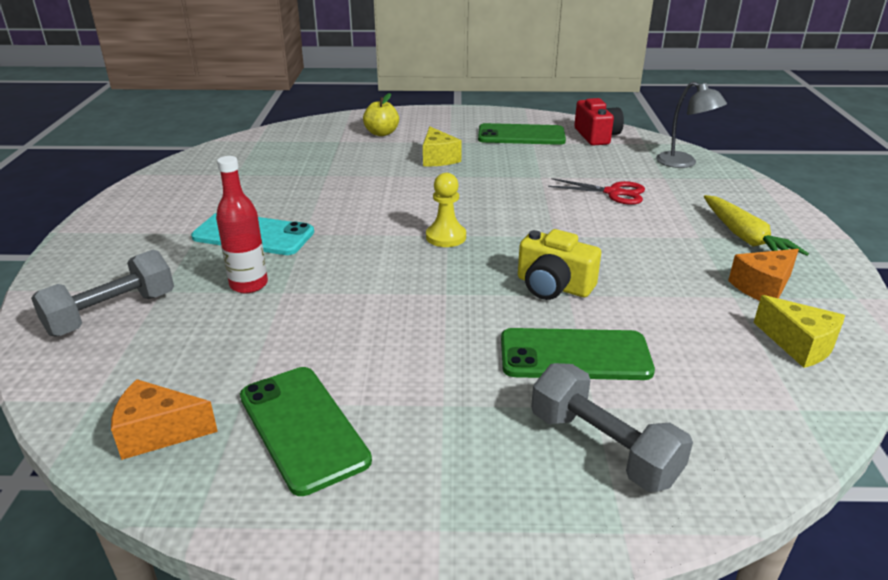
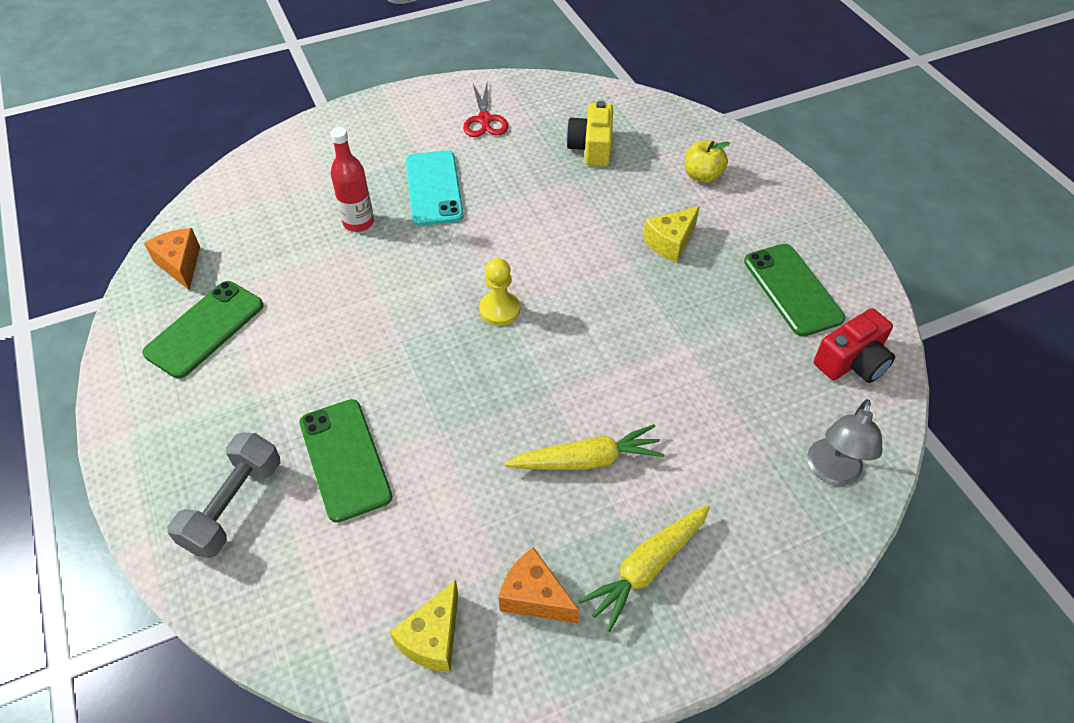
camera: 65 degrees right, 20 degrees up
grey dumbbell [31,250,174,337] -> none
yellow camera [518,229,601,300] -> yellow camera moved to [566,101,613,166]
red scissors [548,178,645,205] -> red scissors moved to [463,84,508,137]
none -> yellow carrot [504,424,665,470]

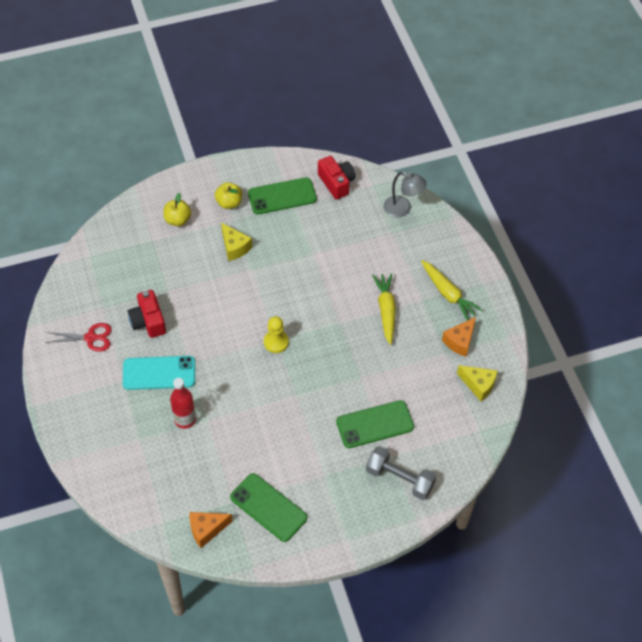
camera: 85 degrees left, 5 degrees up
yellow camera [566,101,613,166] -> none
none -> red camera [128,290,166,338]
none -> yellow apple [215,182,242,209]

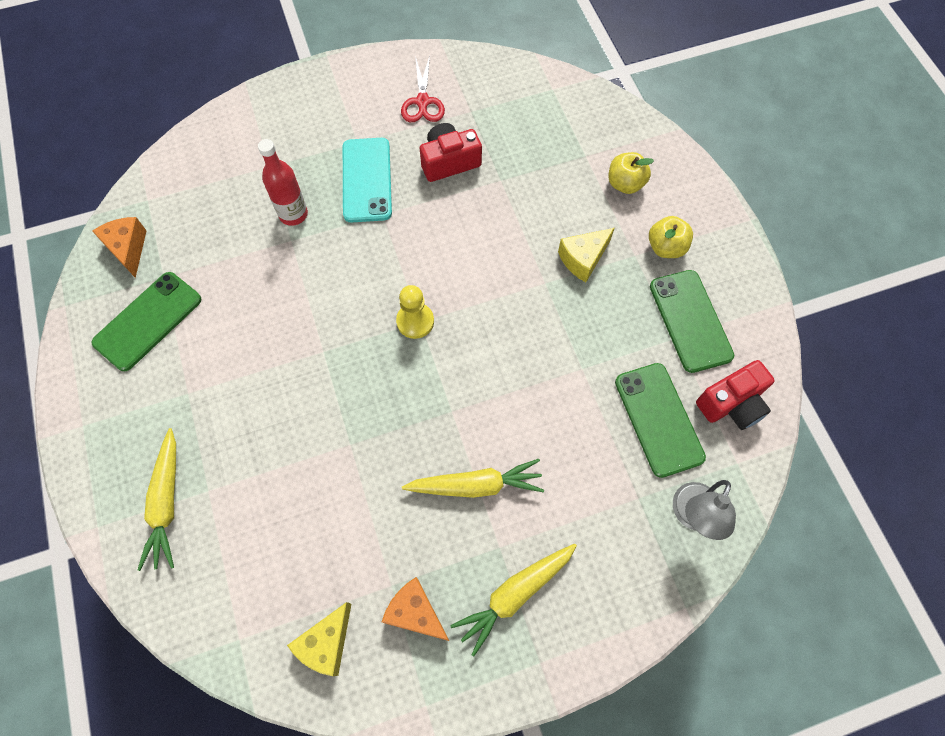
camera: 90 degrees right, 10 degrees up
green phone [336,400,414,448] -> green phone moved to [615,363,706,478]
grey dumbbell [366,446,436,500] -> yellow carrot [138,428,176,571]

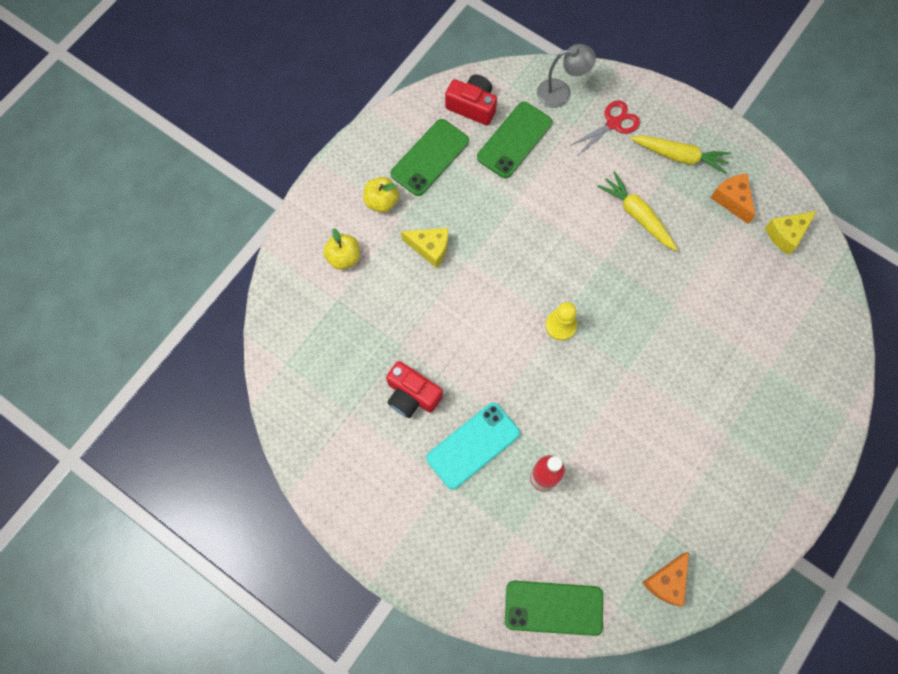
camera: 125 degrees left, 5 degrees up
green phone [91,272,201,371] -> green phone moved to [505,581,603,636]
yellow carrot [138,428,176,571] -> none
yellow cheese [287,602,351,676] -> yellow cheese turned 150 degrees clockwise [765,211,817,255]
orange cheese [382,577,449,641] -> orange cheese turned 150 degrees clockwise [711,173,755,224]
red scissors [401,55,445,122] -> red scissors moved to [569,100,640,154]

